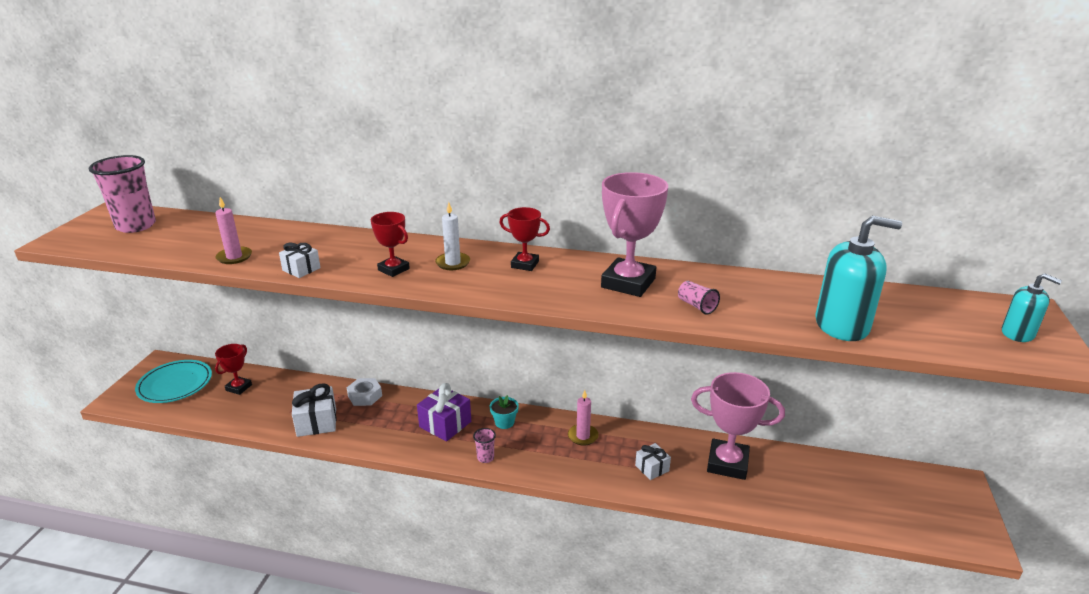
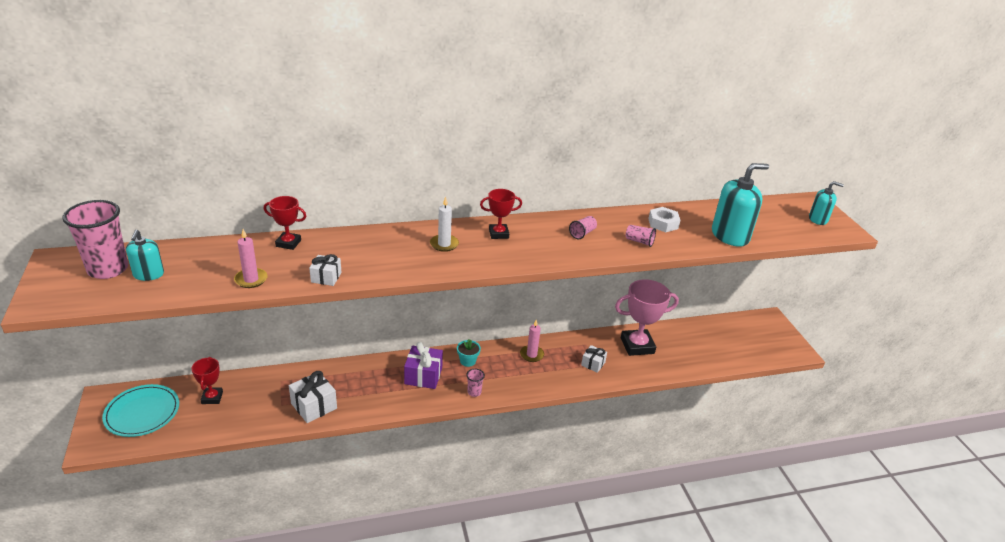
camera: 30 degrees left, 5 degrees up
white nut [347,378,382,406] -> white nut moved to [648,207,680,232]
red trophy [371,212,410,277] -> red trophy moved to [264,196,306,250]
pink trophy [601,172,668,297] -> pink cup [569,216,597,239]
none -> turquoise soap dispenser [126,230,164,281]

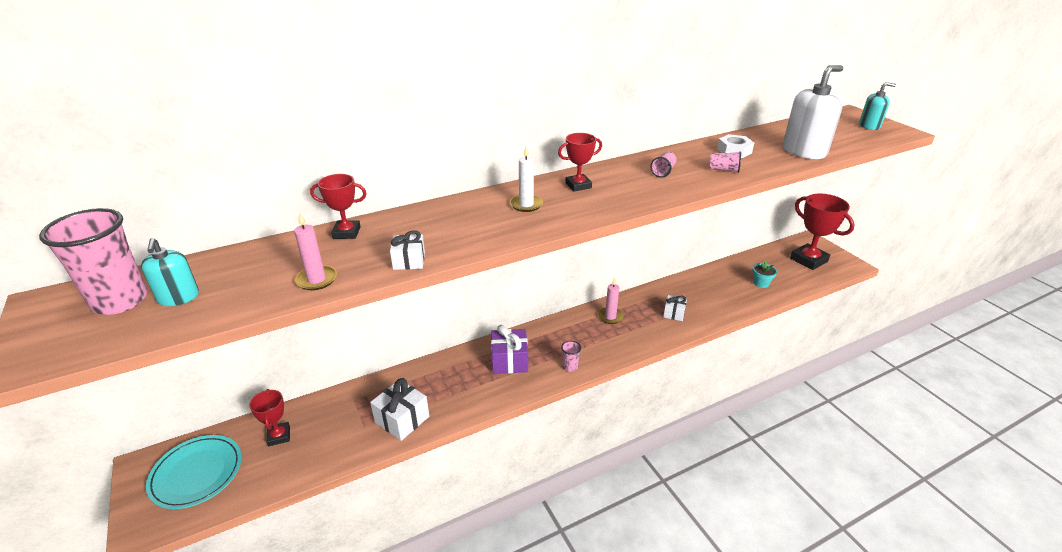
camera: 10 degrees left, 0 degrees up
turquoise flower pot [457,339,481,367] -> turquoise flower pot moved to [753,261,777,288]
pink trophy [615,279,679,356] -> none
turquoise soap dispenser [712,163,769,247] -> white soap dispenser [783,65,843,159]
none -> red trophy [790,193,855,270]

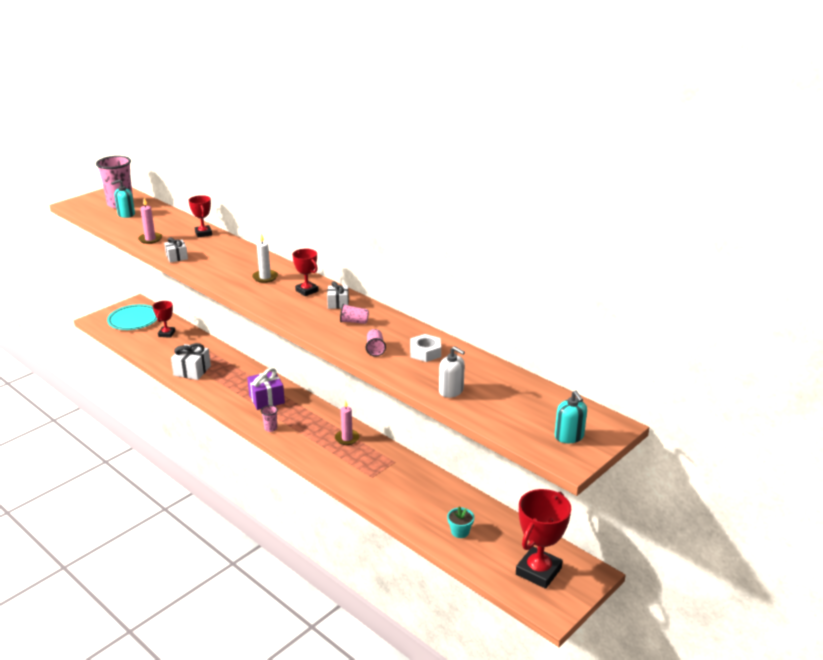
camera: 70 degrees right, 5 degrees down
red trophy [249,389,290,446] -> red trophy turned 45 degrees counterclockwise [153,301,175,338]
white gift [663,295,687,321] -> white gift moved to [327,281,349,309]
white soap dispenser [783,65,843,159] -> white soap dispenser [439,346,465,398], size x0.57

